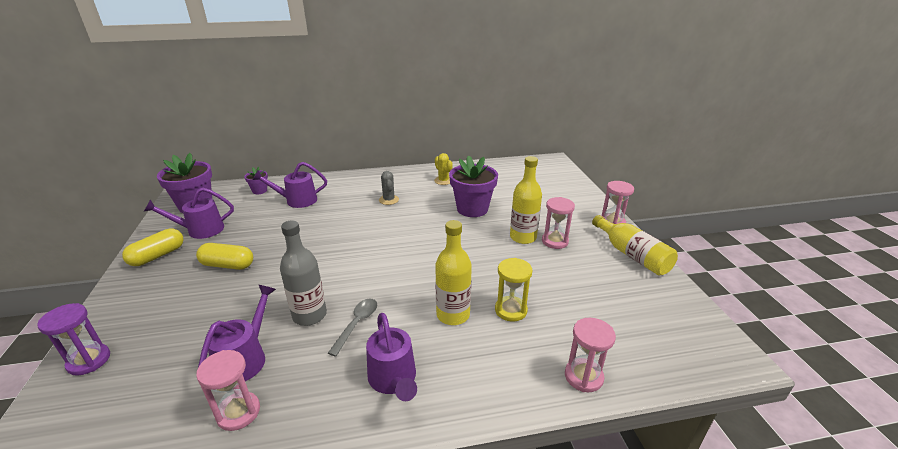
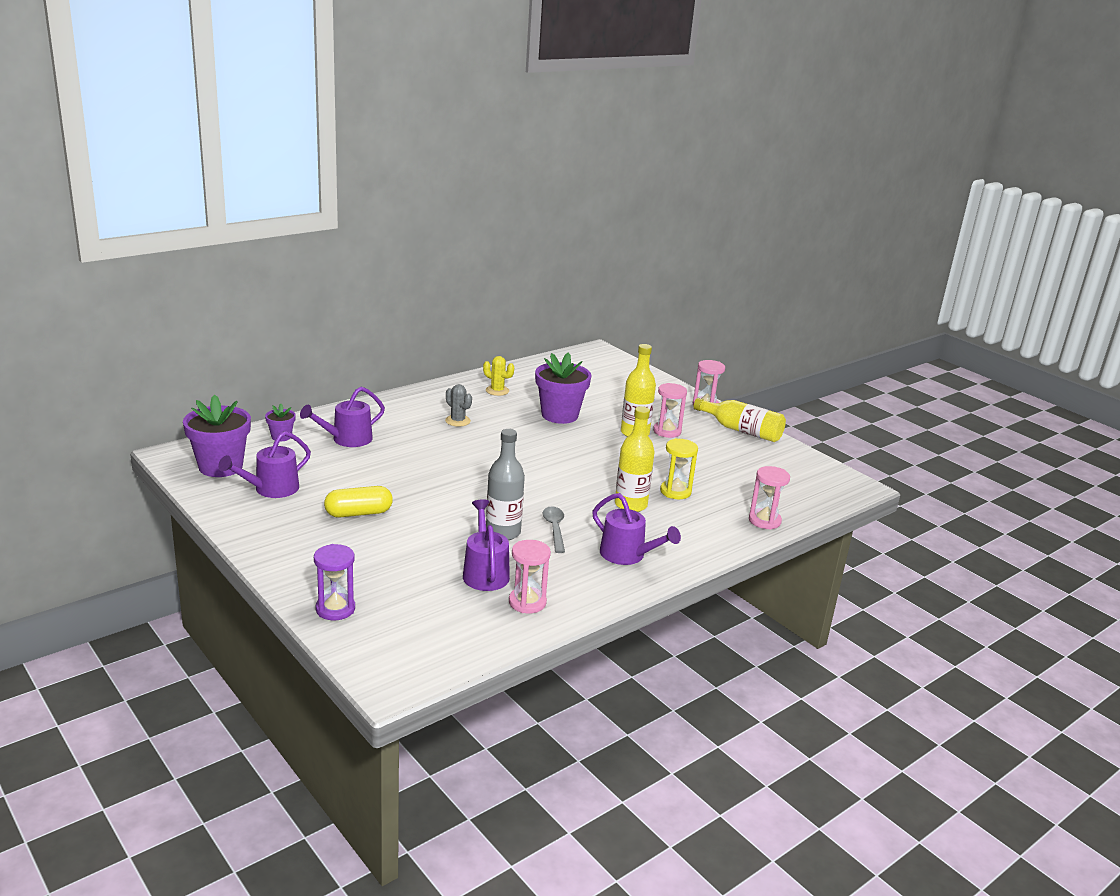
camera: 30 degrees left, 5 degrees down
yellow capsule [122,228,183,266] -> none

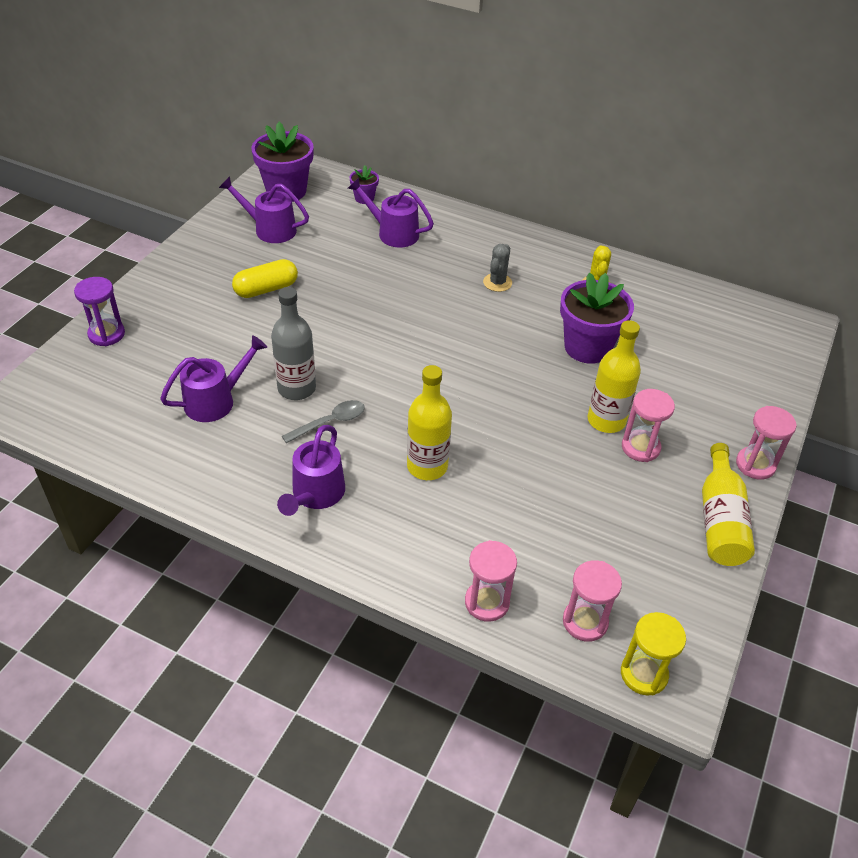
camera: 65 degrees right, 20 degrees up
yellow capsule [324,486,393,517] -> yellow capsule turned 75 degrees counterclockwise [232,259,298,298]
pink hourglass [509,540,551,613] -> pink hourglass moved to [563,560,622,642]
yellow hourglass [660,438,698,499] -> yellow hourglass moved to [621,612,686,696]

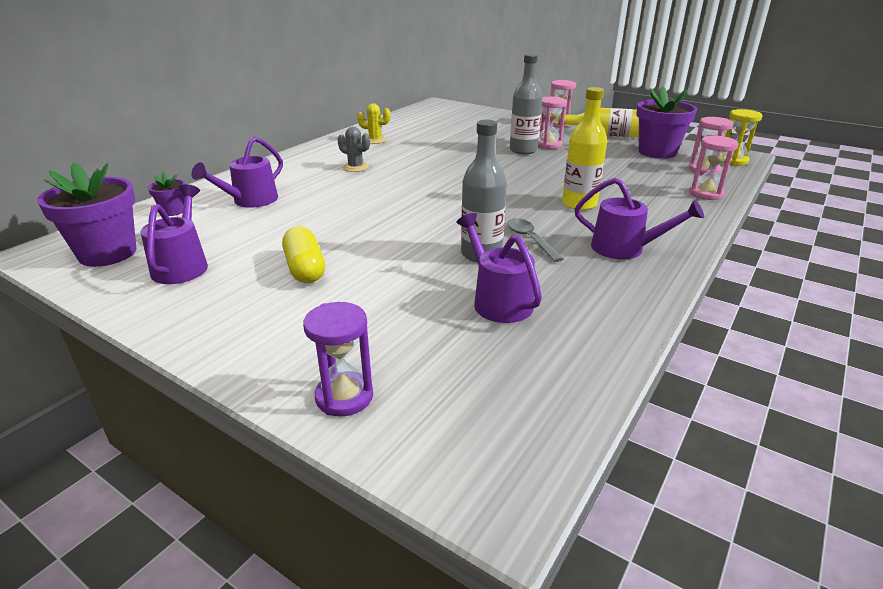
camera: 80 degrees left, 15 degrees down
purple watering can [219,176,309,243] -> purple watering can turned 150 degrees clockwise [140,184,208,284]
purple flower pot [560,273,634,364] -> purple flower pot moved to [636,86,697,159]
yellow bottle [588,320,641,433] -> grey bottle [510,54,543,154]

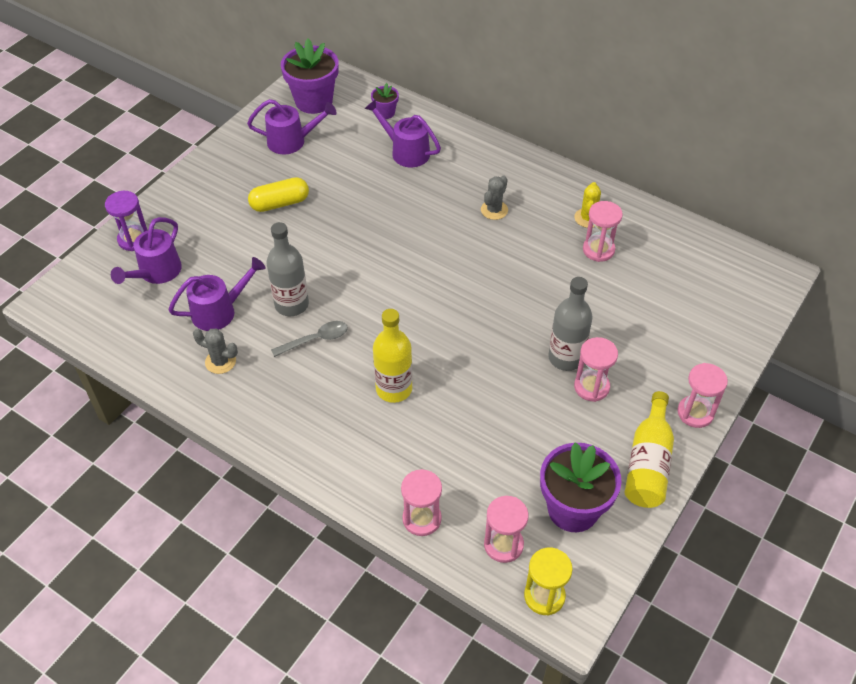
camera: 90 degrees right, 20 degrees up
purple watering can [575,178,704,259] -> purple watering can moved to [111,217,182,284]
none -> grey cactus [193,329,238,374]
none -> pink hourglass [583,201,623,262]

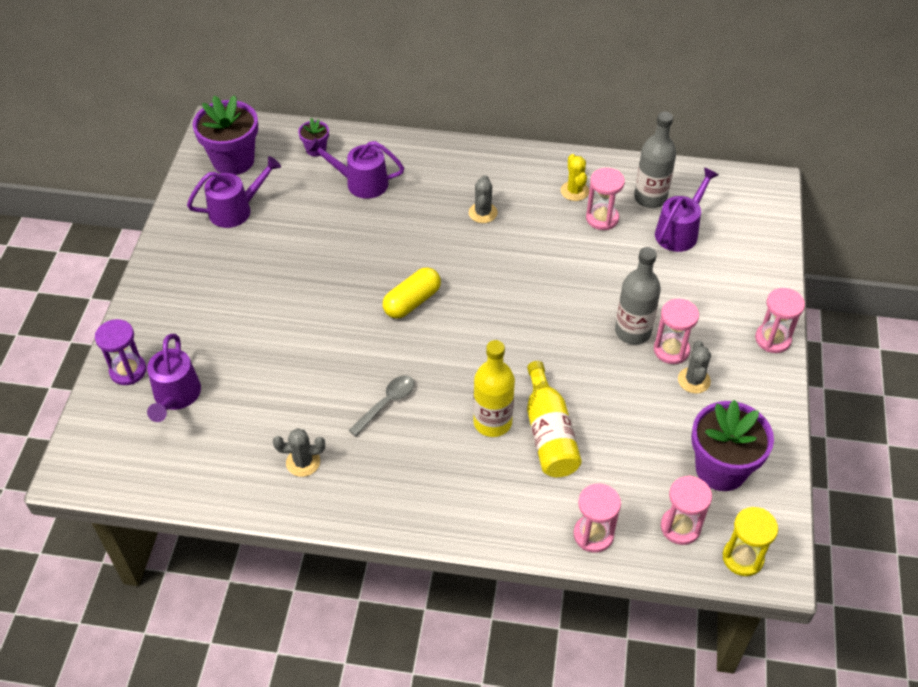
camera: 25 degrees left, 0 degrees up
purple watering can [168,257,266,331] -> purple watering can moved to [655,168,718,252]
yellow capsule [248,177,309,212] -> yellow capsule moved to [383,267,441,319]
grey bottle [266,222,309,316] -> grey bottle moved to [634,112,676,208]
yellow bottle [625,391,674,508] -> yellow bottle moved to [527,361,582,477]
none -> grey cactus [678,341,711,393]

